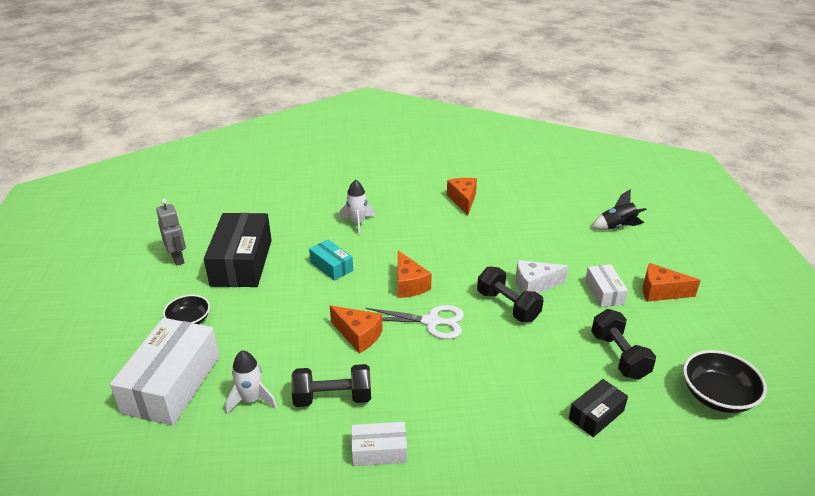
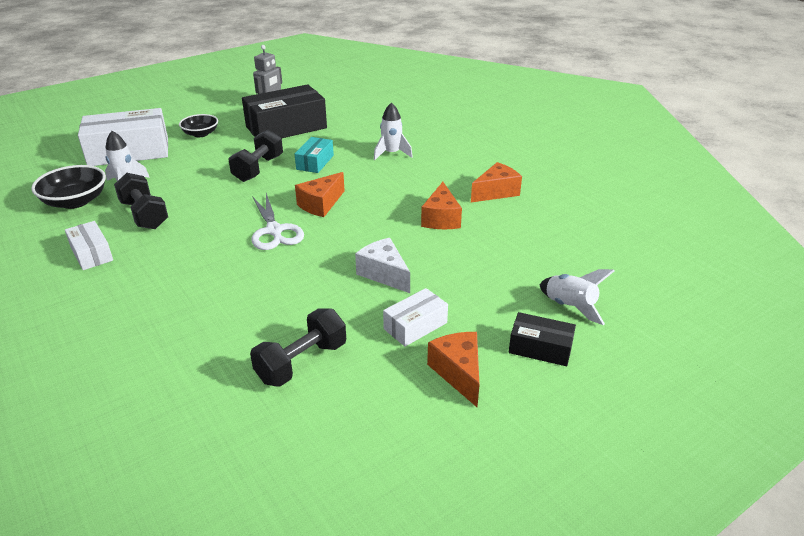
camera: 60 degrees right, 0 degrees up
orange cheese [330,305,383,353] -> orange cheese moved to [421,182,462,229]
black dumbbell [477,266,543,322] -> black dumbbell moved to [228,130,283,182]
black box [569,379,628,437] -> black box moved to [509,312,576,366]
black rocket [591,189,647,230] -> white rocket [540,269,614,325]
black bowl [683,350,767,413] -> black bowl moved to [31,165,106,209]

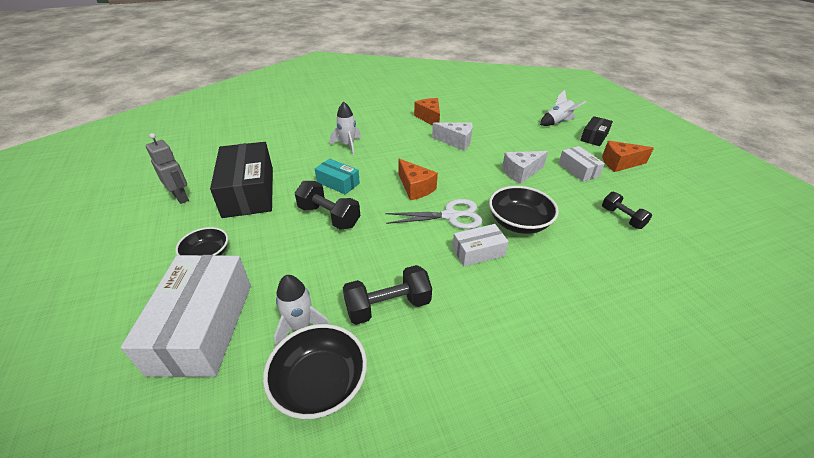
camera: 75 degrees left, 5 degrees up
white box [65,221,113,270] -> white box moved to [452,224,509,266]
black dumbbell [250,308,346,387] -> black dumbbell [602,191,652,229], size x0.66
orange cheese [421,182,462,229] -> white cheese [432,122,473,150]
none -> black bowl [489,186,559,234]

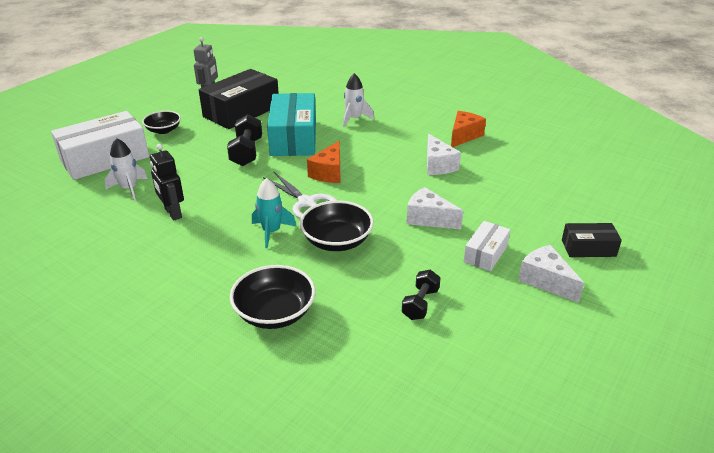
camera: 55 degrees right, 5 degrees down
black bowl [263,324,367,419] -> black bowl moved to [230,265,315,329]
turquoise box [315,159,360,194] -> turquoise box [267,93,316,156], size x1.95
black dumbbell [343,265,432,325] -> black robot [150,144,184,221]
white box [452,224,509,266] -> turquoise rocket [252,178,296,248]
white rocket [540,90,586,126] -> none
orange cheese [602,141,654,172] -> white cheese [518,245,584,303]

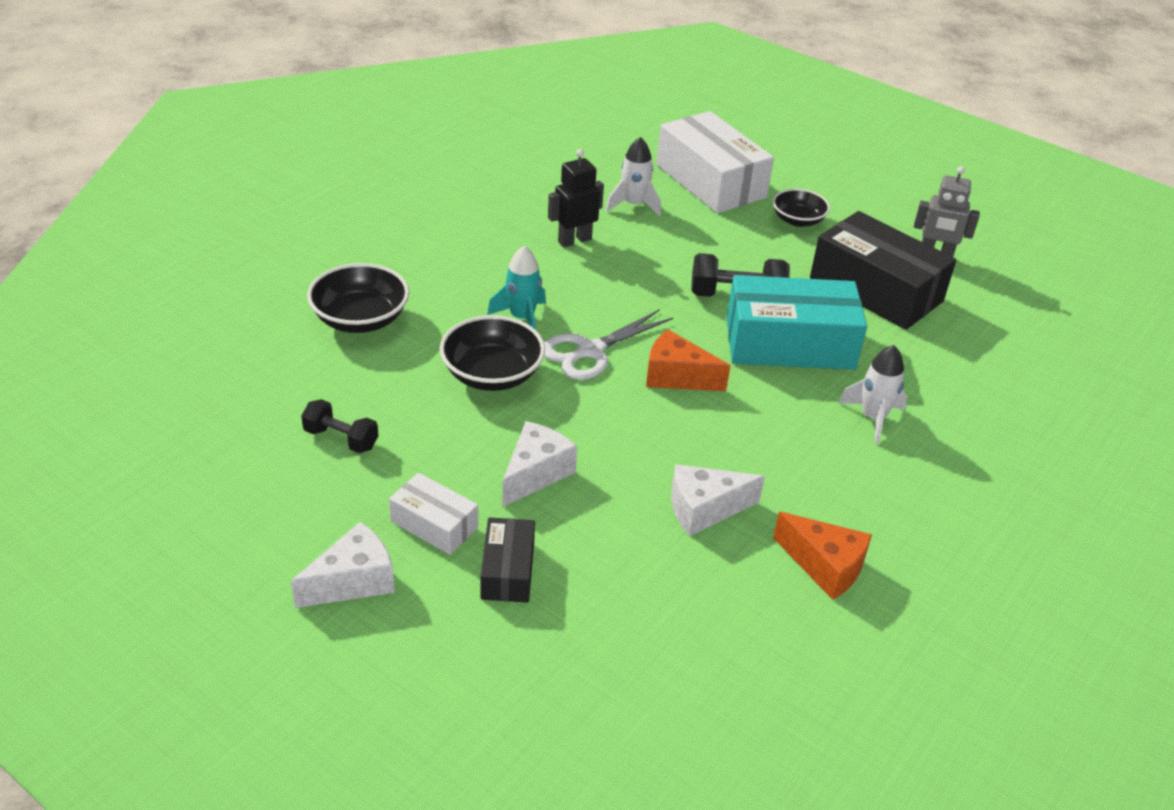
camera: 90 degrees right, 5 degrees up
black box [562,223,622,257] -> black box moved to [480,517,535,603]

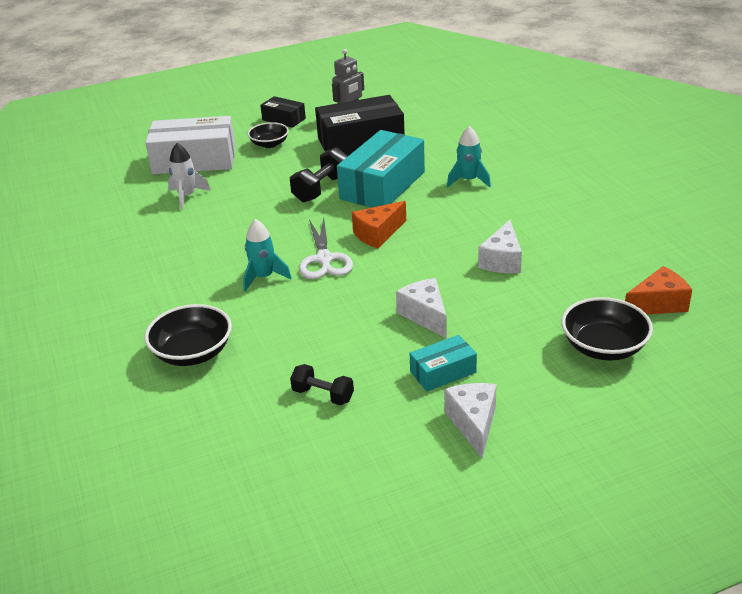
camera: 55 degrees left, 5 degrees down
black dumbbell [301,399,378,453] -> black dumbbell turned 60 degrees clockwise [290,364,354,405]
white box [389,473,478,555] -> turquoise box [410,335,477,392]
black bowl [440,315,545,391] -> black bowl moved to [561,297,653,361]
black box [480,517,535,603] -> black box moved to [260,96,306,128]
black robot [548,149,604,247] -> none
orange cheese [773,512,872,600] -> orange cheese moved to [625,266,692,314]
white rocket [838,345,907,444] -> turquoise rocket [447,126,491,187]

